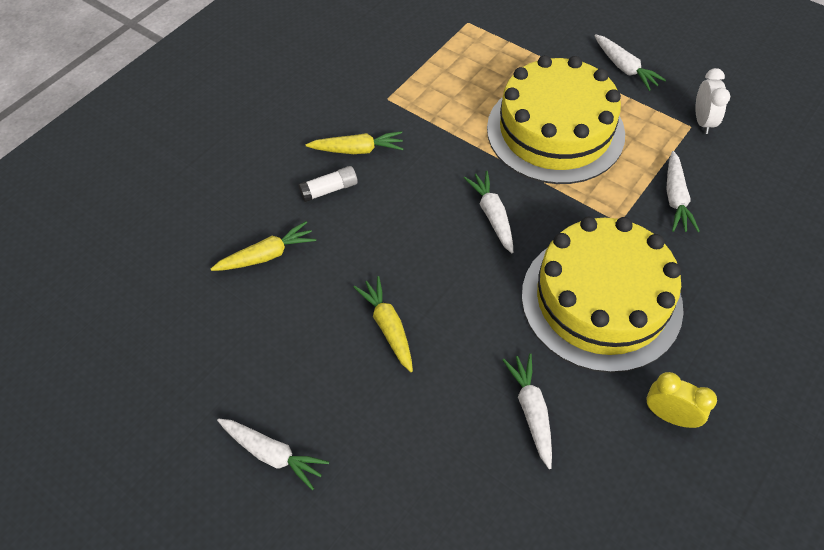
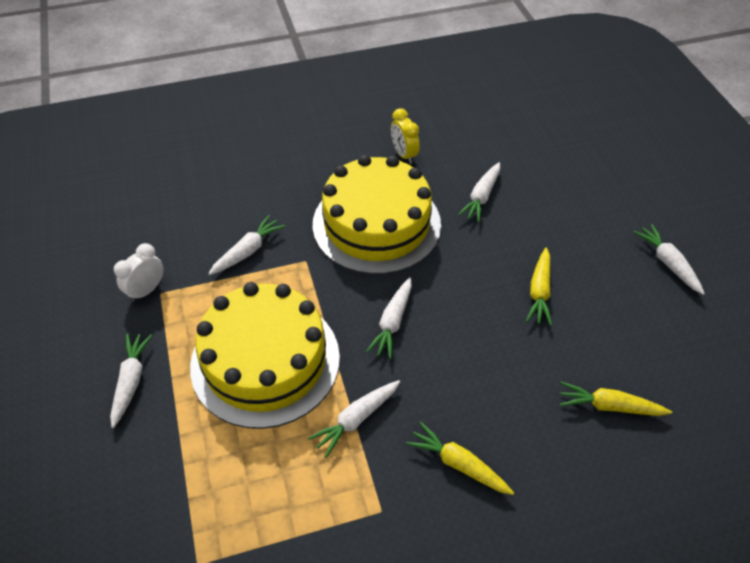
camera: 145 degrees left, 5 degrees down
white glue stick [299,166,358,202] -> none
none -> white carrot [308,380,400,458]

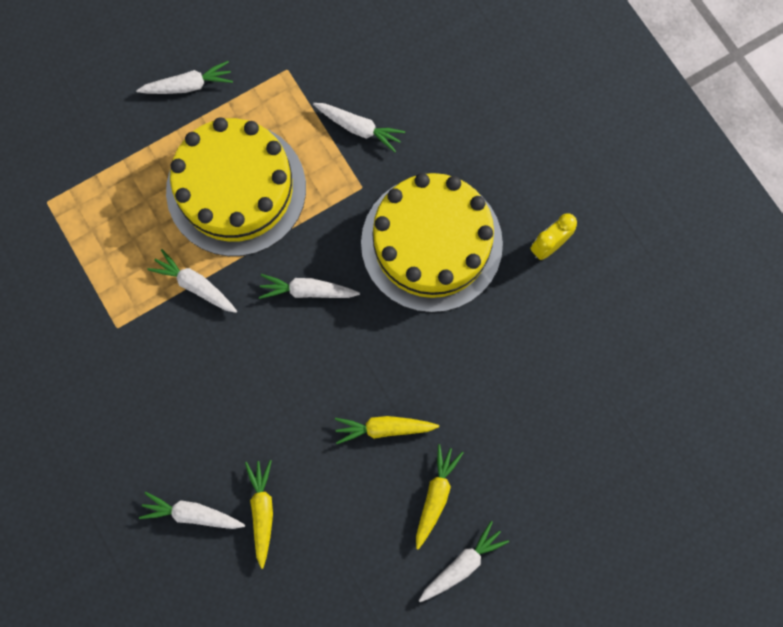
camera: 75 degrees right, 25 degrees up
white clock [114,243,164,302] -> none
yellow carrot [406,422,514,495] -> yellow carrot moved to [416,444,464,550]
white carrot [458,162,500,223] -> white carrot moved to [139,492,245,529]

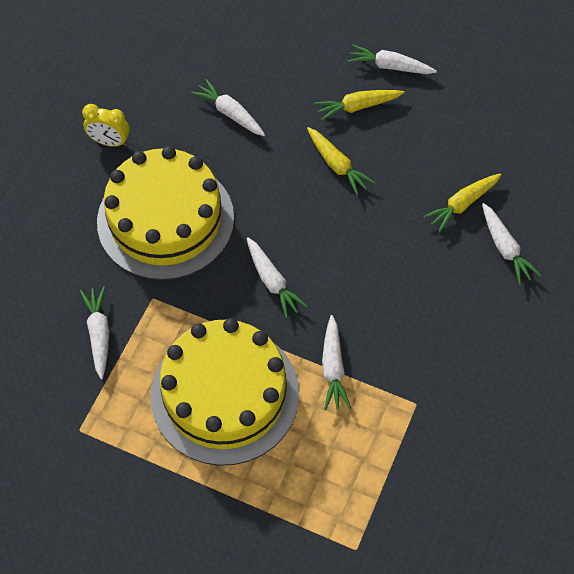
camera: 125 degrees left, 15 degrees down
white carrot [136,61,233,94] -> white carrot moved to [191,79,265,136]

